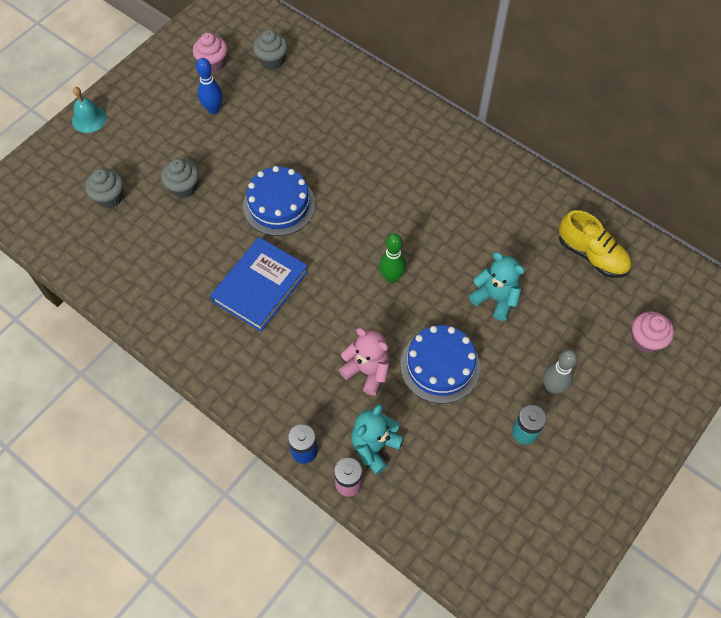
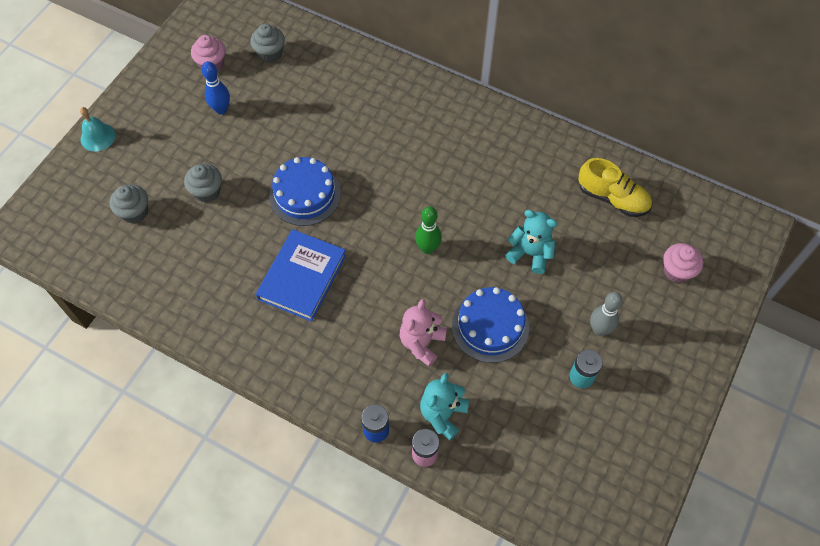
camera: 10 degrees left, 0 degrees up
pink teddy bear [339,328,390,395] -> pink teddy bear turned 90 degrees counterclockwise [400,299,447,367]

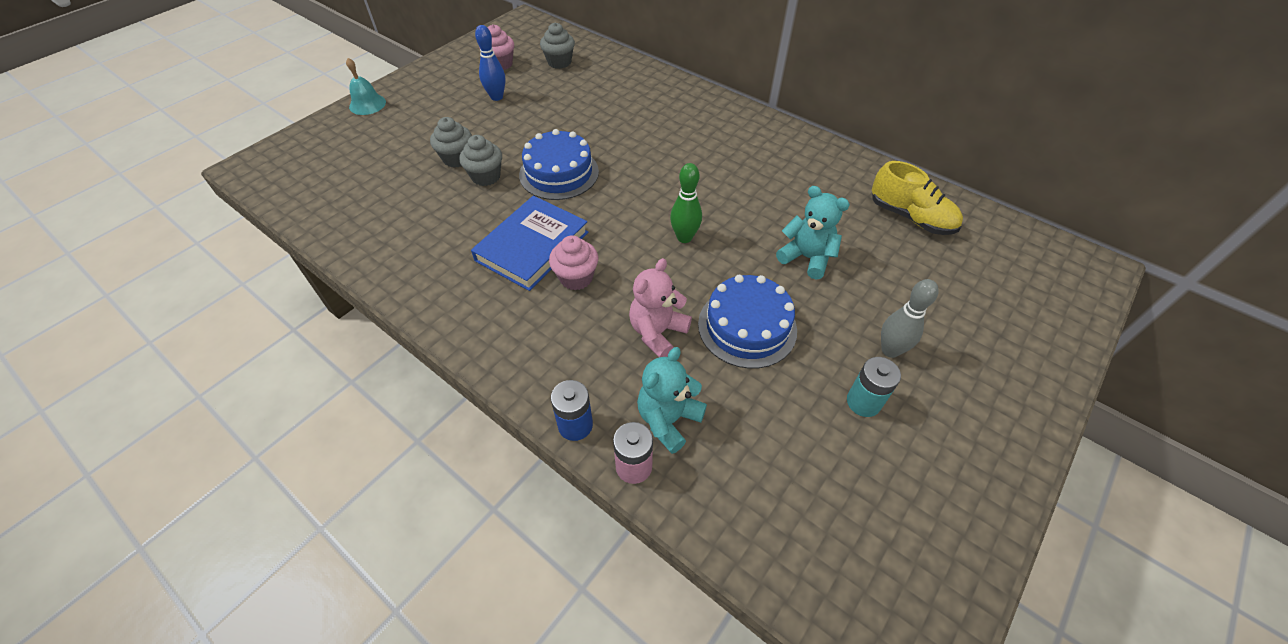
camera: 10 degrees right, 10 degrees down
grey cupcake [110,184,148,224] -> grey cupcake moved to [459,135,502,186]
pink cupcake [663,243,703,283] -> pink cupcake moved to [549,235,598,290]

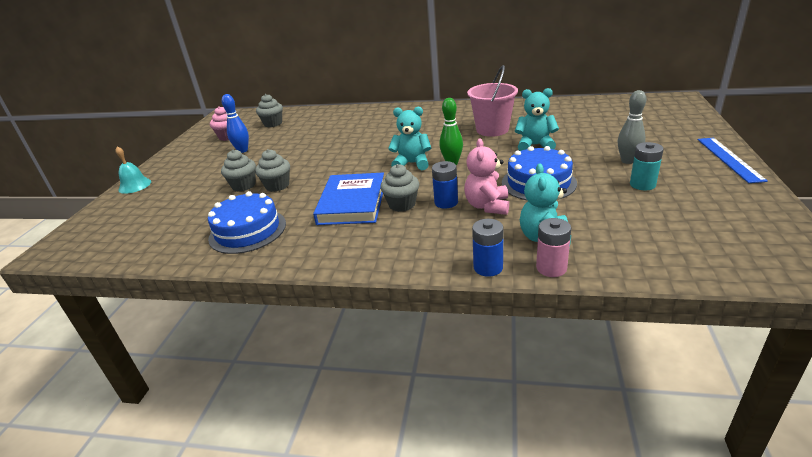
camera: 25 degrees left, 20 degrees down
blue cake [519,129,599,200] -> blue cake moved to [208,191,286,254]
pink cupcake [549,235,598,290] -> grey cupcake [380,164,419,212]
yellow shoe [872,161,963,235] -> none
none -> turquoise teddy bear [388,107,432,170]
none -> blue battery [432,161,458,209]
none -> pink bucket [467,65,518,137]
none -> blue ruler [698,138,768,183]

